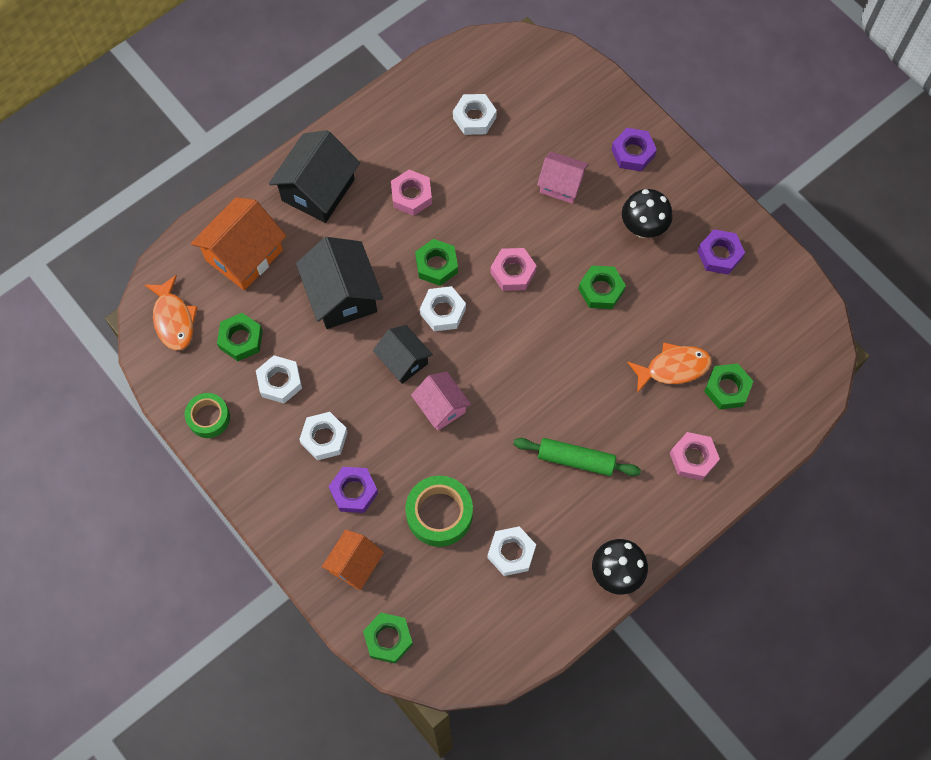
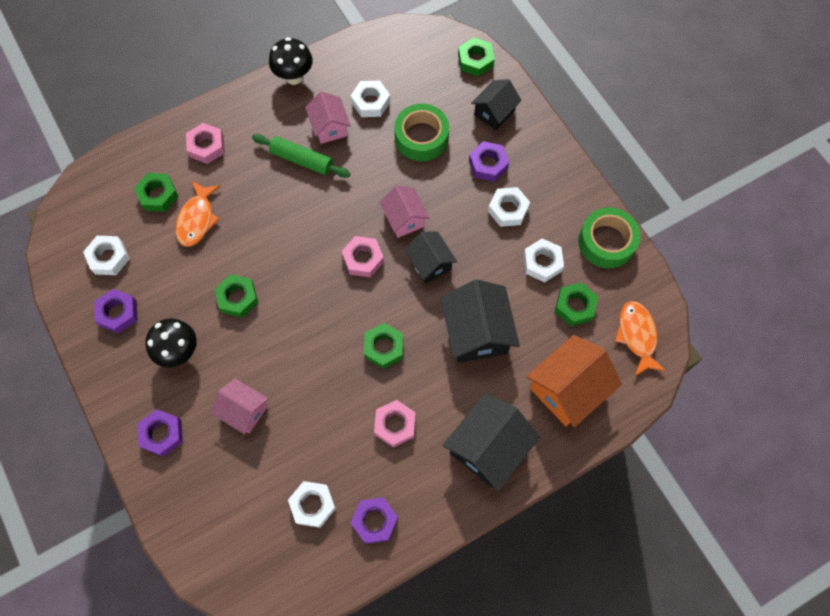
camera: 170 degrees left, 0 degrees up
green tape [185,393,230,438] -> green tape [578,207,641,268], size x1.52
orange house [322,529,384,590] -> black house [471,79,522,130]
white nut [420,286,466,331] -> white nut moved to [83,236,130,275]
pink nut [490,248,537,291] -> pink nut moved to [342,236,384,278]
orange fish [627,342,712,393] -> orange fish turned 75 degrees counterclockwise [176,181,220,247]
none -> pink house [305,91,351,144]
none -> purple nut [351,497,398,544]

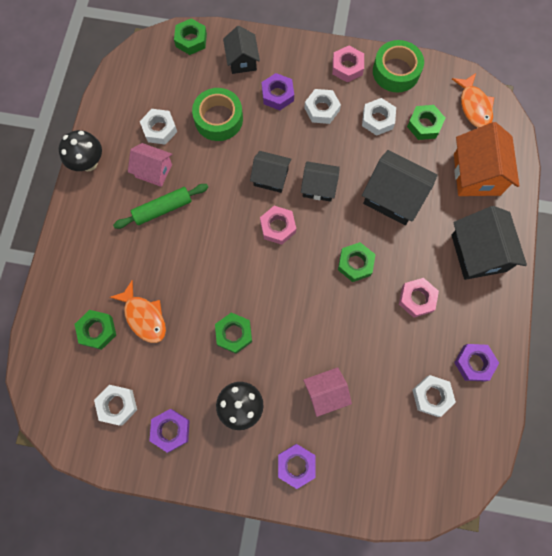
camera: 50 degrees left, 5 degrees up
pink nut [186,123,225,164] -> pink nut moved to [332,46,364,82]
pink house [379,186,429,238] -> black house [250,151,292,193]
orange fish [615,301,666,376] -> orange fish turned 135 degrees counterclockwise [452,73,494,128]

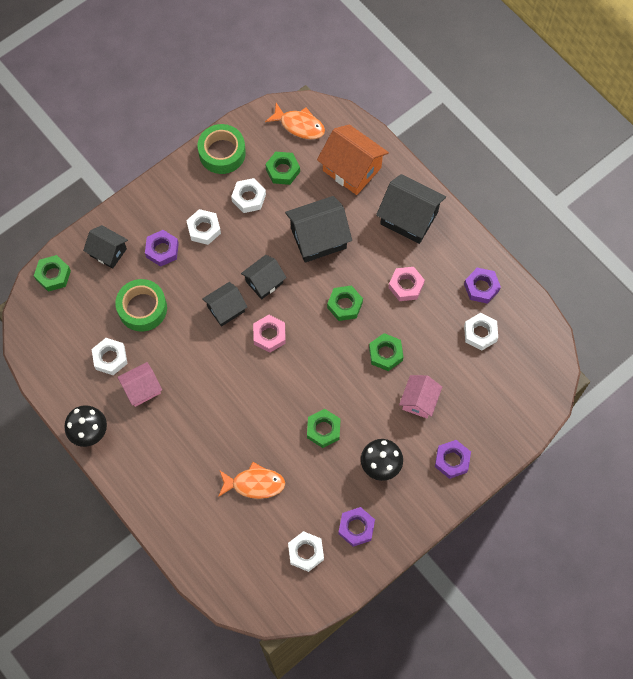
camera: 50 degrees left, 5 degrees down
green nut [74,310,116,350] -> green nut moved to [369,333,403,371]
green rolling pin [113,184,208,229] -> none
pink nut [332,46,364,82] -> none

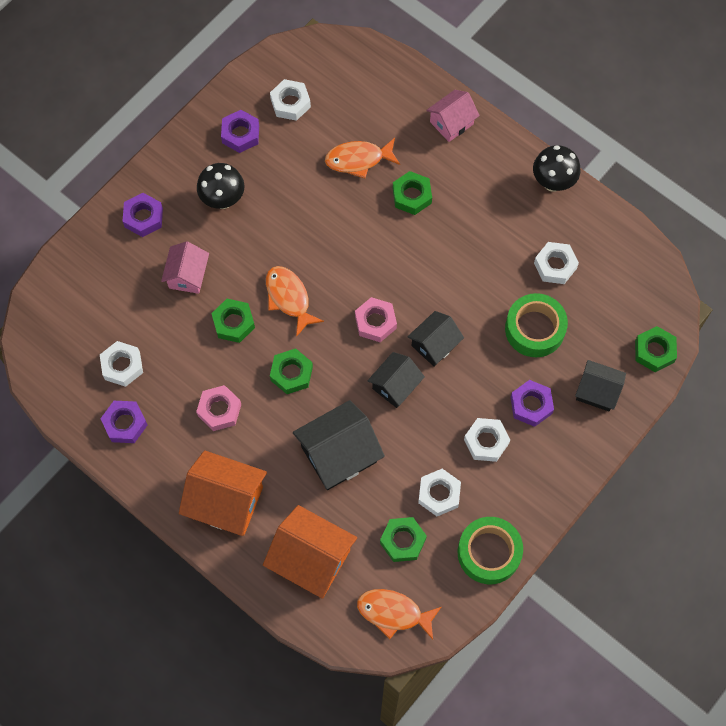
camera: 170 degrees right, 0 degrees up
pink house [117,362,162,407] -> pink house moved to [426,90,480,142]
green nut [307,409,341,448] -> green nut moved to [393,171,432,215]
black house [376,174,446,244] -> orange house [179,450,267,536]
none -> orange fish [266,266,324,337]

